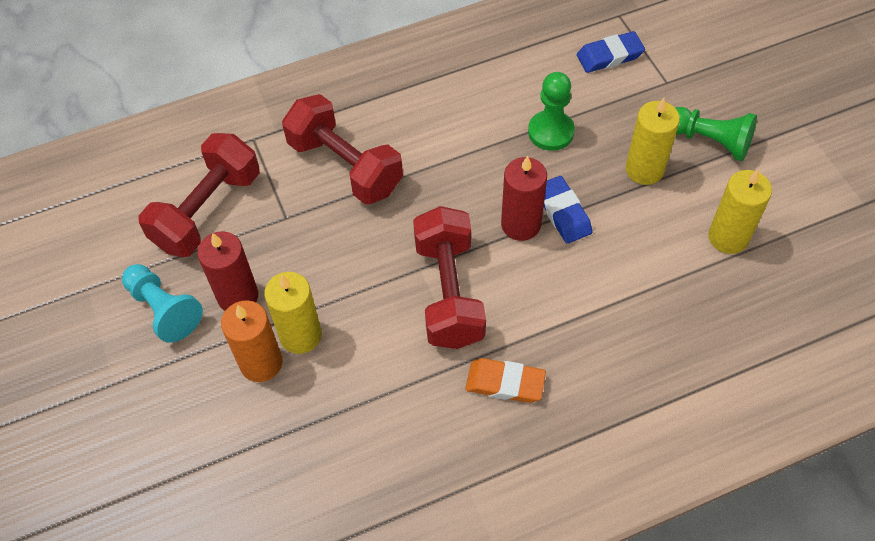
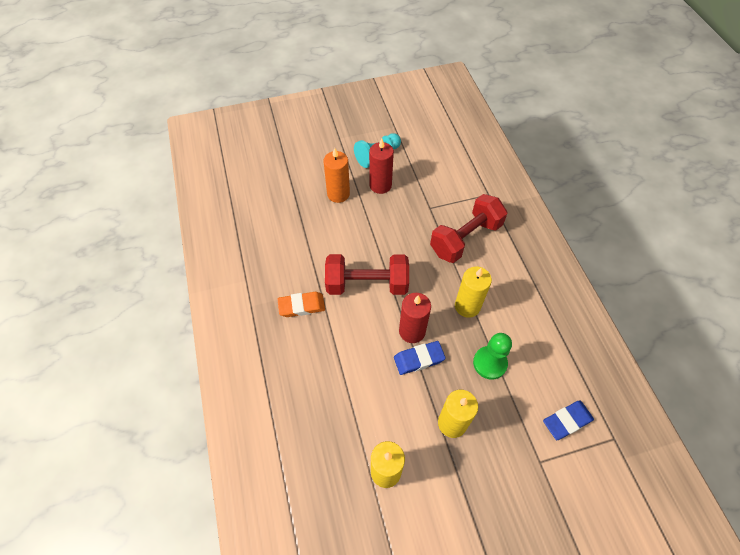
camera: 95 degrees right, 0 degrees up
red dumbbell [138,133,260,257] -> none
yellow candle [264,272,322,354] -> yellow candle moved to [455,266,492,318]
orange eraser [465,358,546,403] -> orange eraser turned 60 degrees clockwise [277,292,325,317]
blue eraser [577,31,645,73] -> blue eraser turned 75 degrees clockwise [543,400,594,440]
green pawn [676,107,757,161] -> none

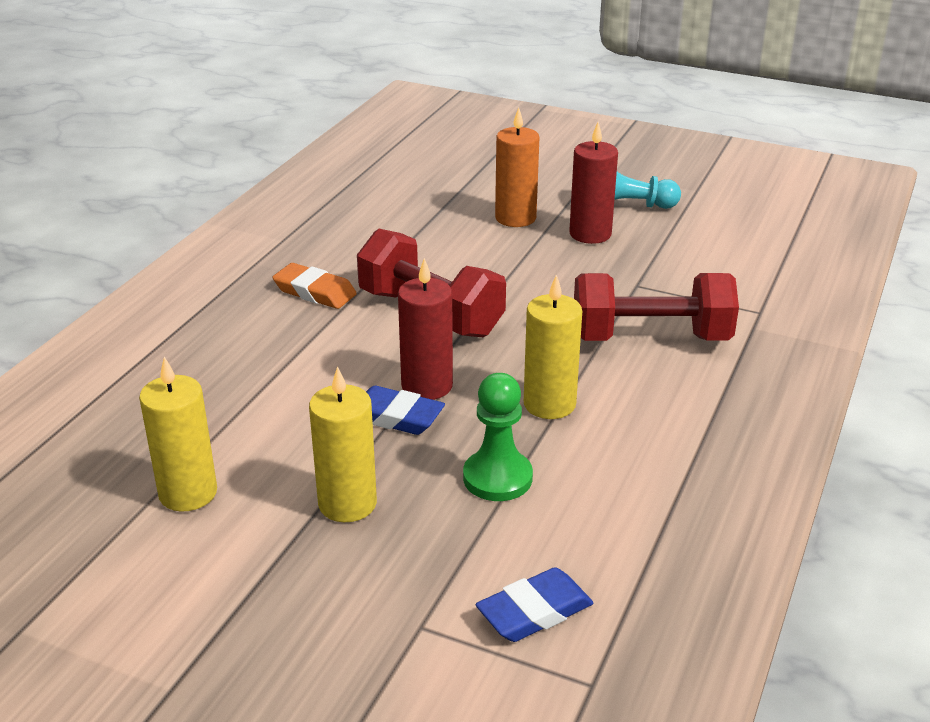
camera: 40 degrees right, 25 degrees down
blue eraser [543,400,594,440] -> blue eraser turned 45 degrees counterclockwise [475,567,594,642]

